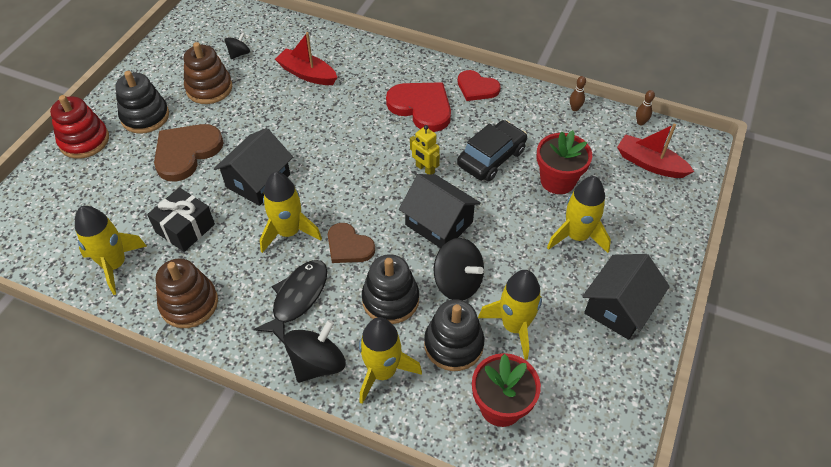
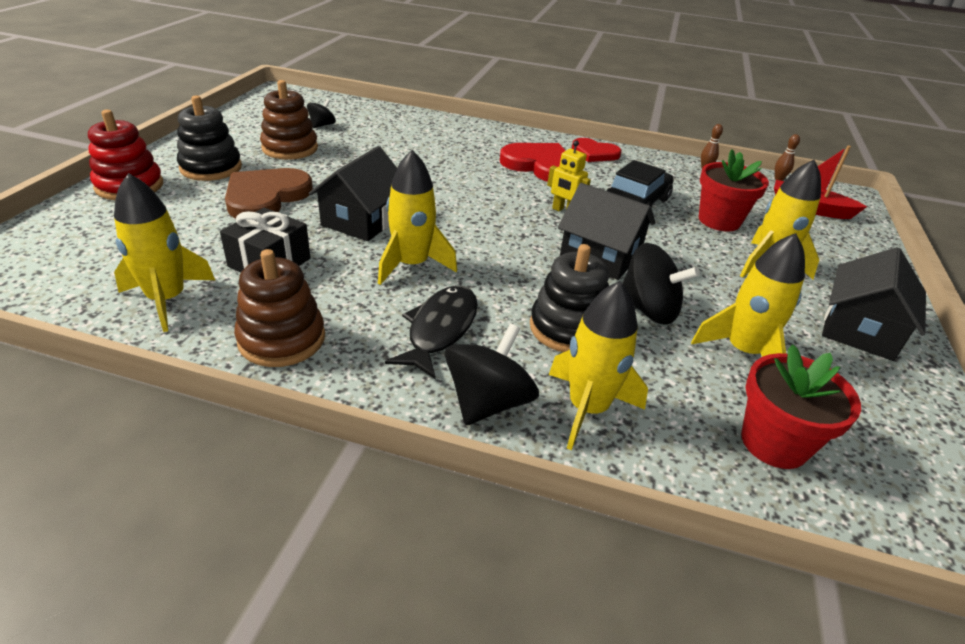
camera: 10 degrees left, 15 degrees down
red boat [275,32,338,85] -> none
brown heart [328,223,375,263] -> none
black stacking toy [424,299,484,371] -> none

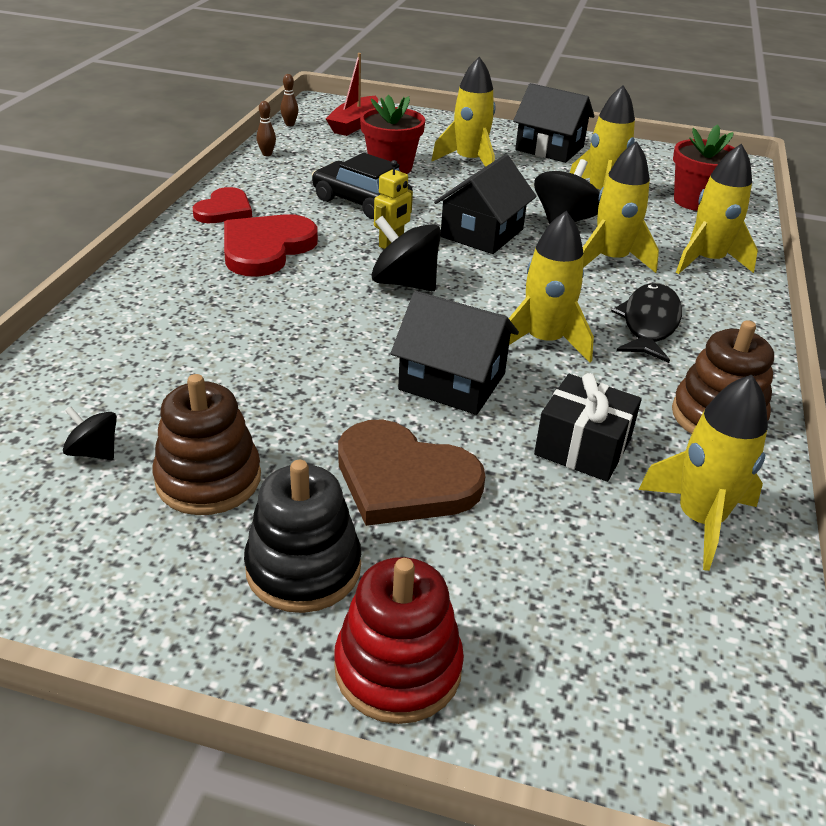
camera: 90 degrees left, 0 degrees up
black fish [385,285,478,379] -> black fish turned 90 degrees clockwise [611,283,682,363]
black spinning top [445,323,539,425] -> black spinning top moved to [372,216,441,291]
black stacking toy [530,244,609,352] -> yellow rocket [583,141,659,273]

